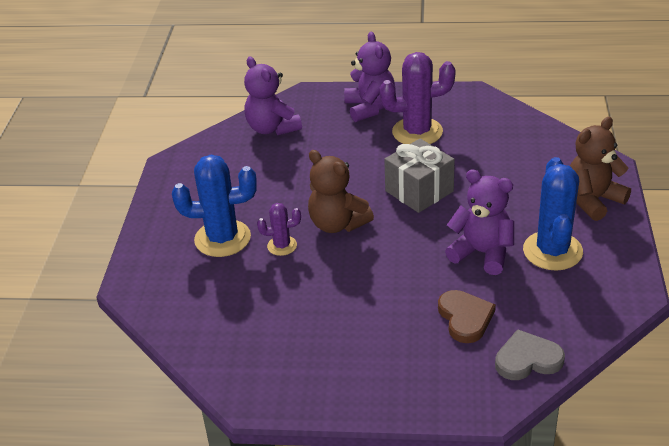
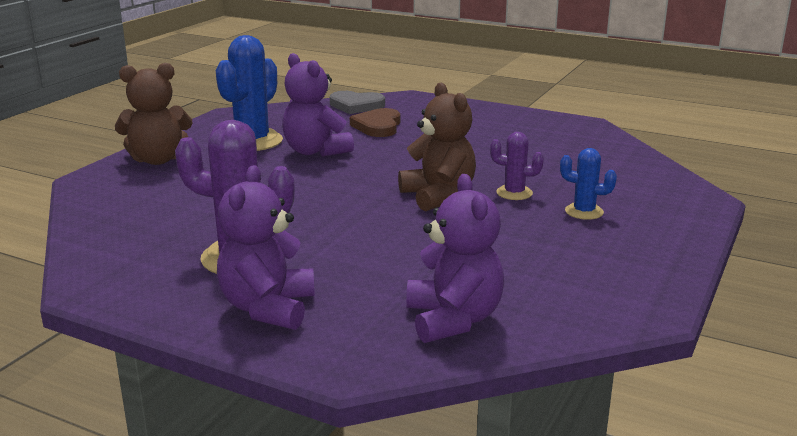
camera: 160 degrees left, 15 degrees down
blue cactus [172,155,257,257] -> blue cactus [560,148,617,220], size x0.52
grey gift [384,139,455,213] -> none

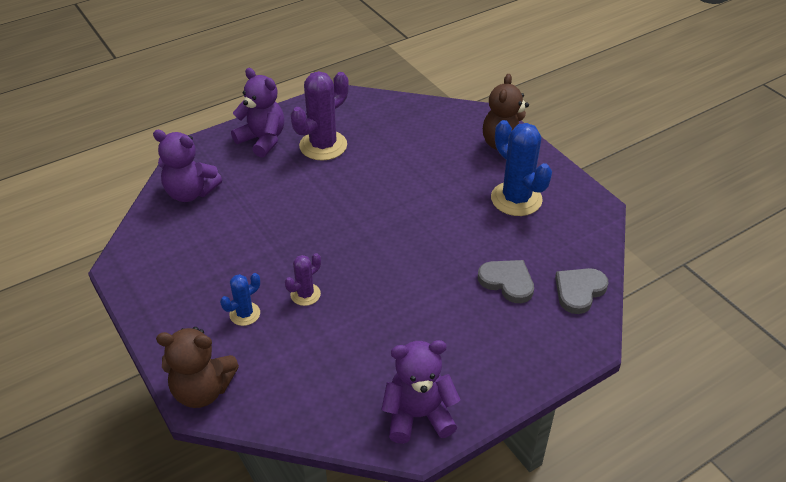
camera: 120 degrees right, 20 degrees up
purple teddy bear [282,53,354,157] -> purple teddy bear moved to [381,340,460,444]
brown heart [350,108,400,137] -> grey heart [478,260,534,303]
brown teddy bear [398,83,476,211] -> brown teddy bear moved to [156,327,239,408]

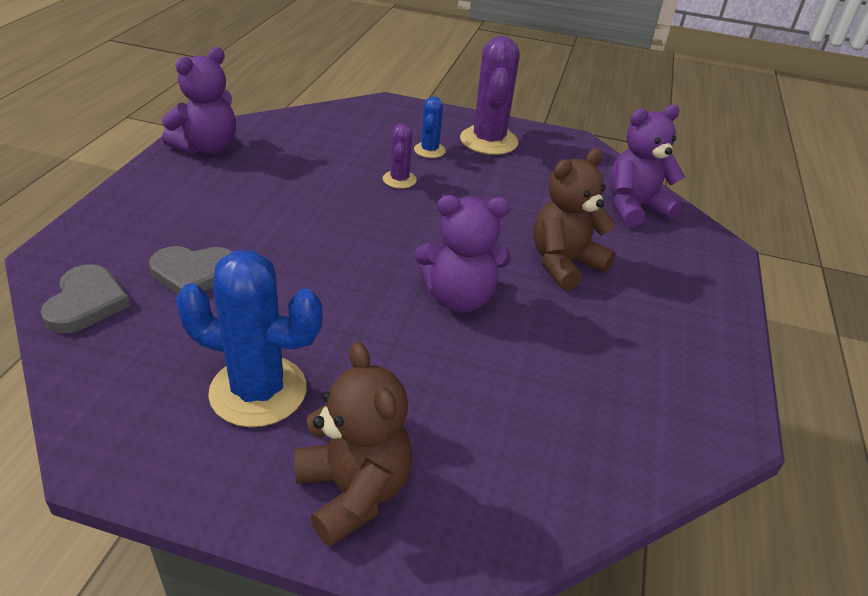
camera: 135 degrees right, 5 degrees down
brown teddy bear [156,327,239,408] -> brown teddy bear moved to [533,149,616,290]
purple teddy bear [231,68,284,158] -> purple teddy bear moved to [415,195,511,313]
purple cactus [291,71,349,161] -> purple cactus moved to [460,36,520,155]

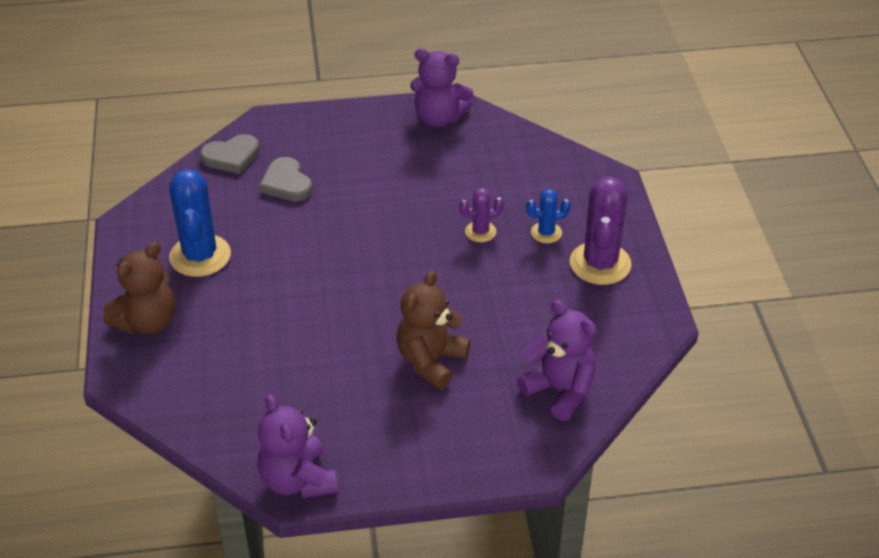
camera: 70 degrees right, 5 degrees up
purple teddy bear [415,195,511,313] -> purple teddy bear moved to [258,395,338,498]
purple cactus [460,36,520,155] -> purple cactus turned 60 degrees counterclockwise [570,176,632,285]
brown teddy bear [533,149,616,290] -> brown teddy bear turned 90 degrees counterclockwise [396,270,470,389]

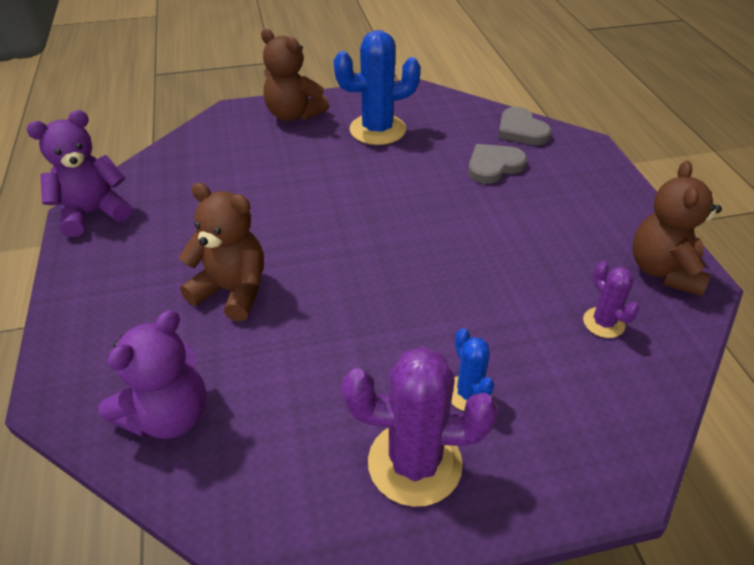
camera: 85 degrees right, 0 degrees up
purple teddy bear [410,48,474,127] -> brown teddy bear [632,161,722,296]
purple cactus [459,188,504,242] -> purple cactus moved to [583,261,639,338]

